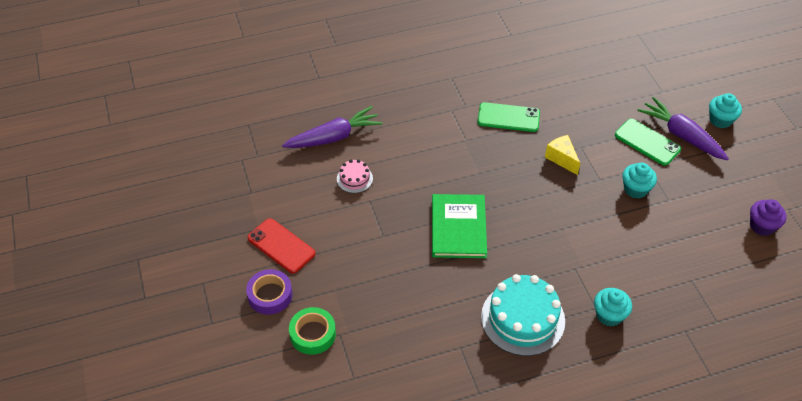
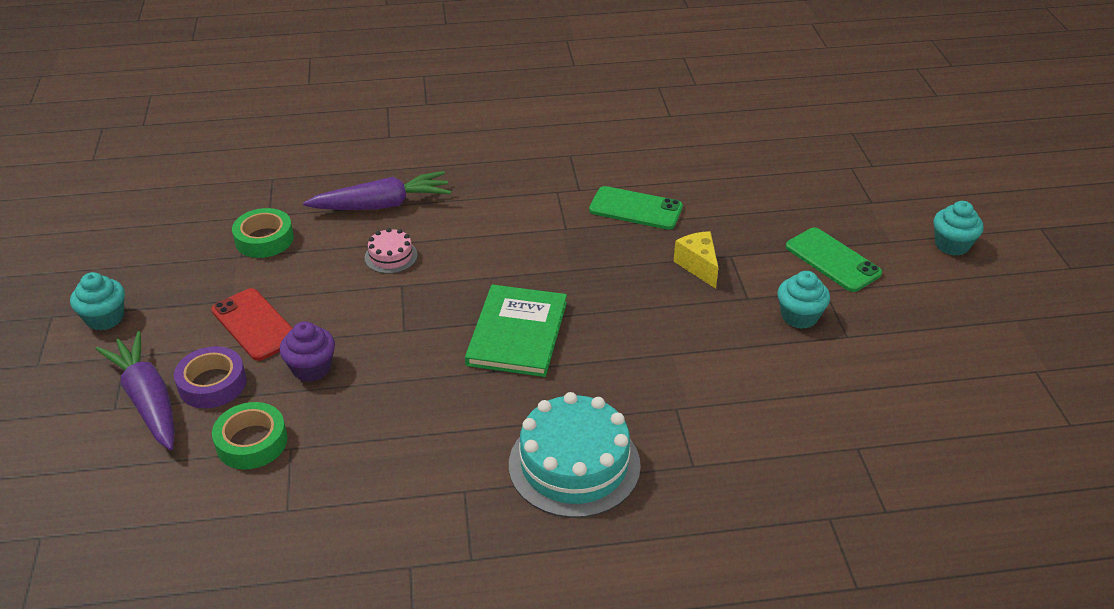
camera: 10 degrees right, 10 degrees down
turquoise cupcake [594,288,632,327] -> turquoise cupcake moved to [70,272,125,331]
purple carrot [637,97,729,160] -> purple carrot moved to [96,331,175,450]
purple cupcake [750,199,787,236] -> purple cupcake moved to [280,321,335,382]
none -> green tape [232,208,294,258]

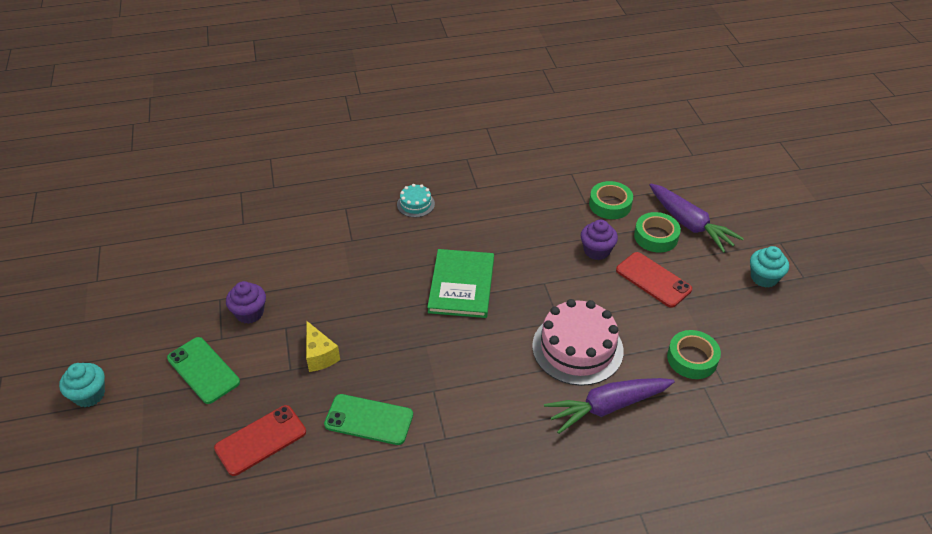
camera: 175 degrees right, 5 degrees up
purple tape [174,346,247,408] -> green tape [634,212,681,253]
pink cake [365,228,418,274] -> pink cake [532,299,624,386], size x2.05
turquoise cake [509,392,641,518] -> turquoise cake [397,184,435,218], size x0.49
turquoise cupcake [778,271,830,329] -> purple cupcake [226,281,266,324]
none -> red phone [214,405,306,476]

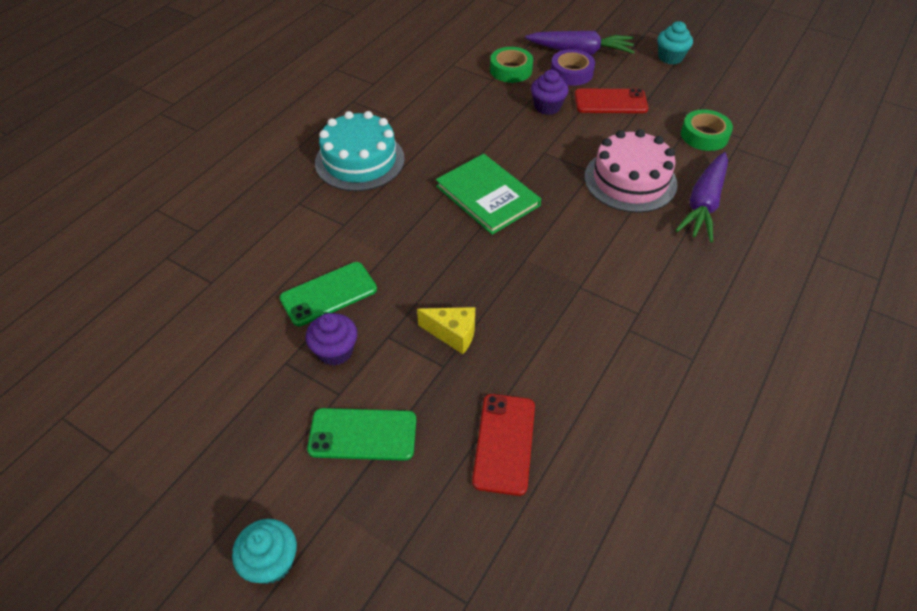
camera: 45 degrees left, 5 degrees up
green phone [324,394,413,445] -> green phone moved to [280,262,377,326]
turquoise cake [397,184,435,218] -> turquoise cake [315,111,405,191], size x2.05
green tape [634,212,681,253] -> purple tape [551,49,595,86]

